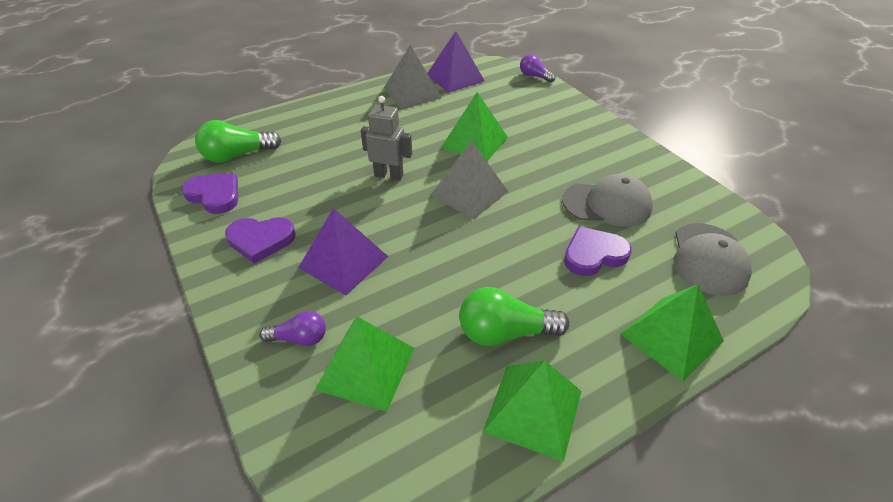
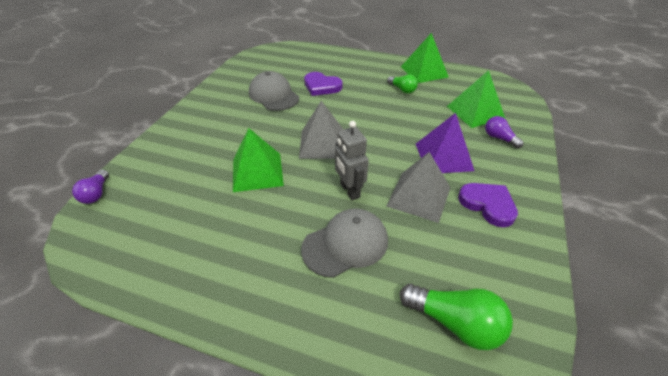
camera: 130 degrees left, 0 degrees up
purple heart [182,173,238,214] -> none
grey pyramid [384,45,442,108] -> grey pyramid moved to [386,152,450,223]
purple pyramid [427,31,485,93] -> none
green light bulb [459,287,569,346] -> green light bulb [387,74,418,93], size x0.60
green pyramid [621,284,724,382] -> none
grey cap [674,223,752,296] -> grey cap moved to [301,208,388,278]

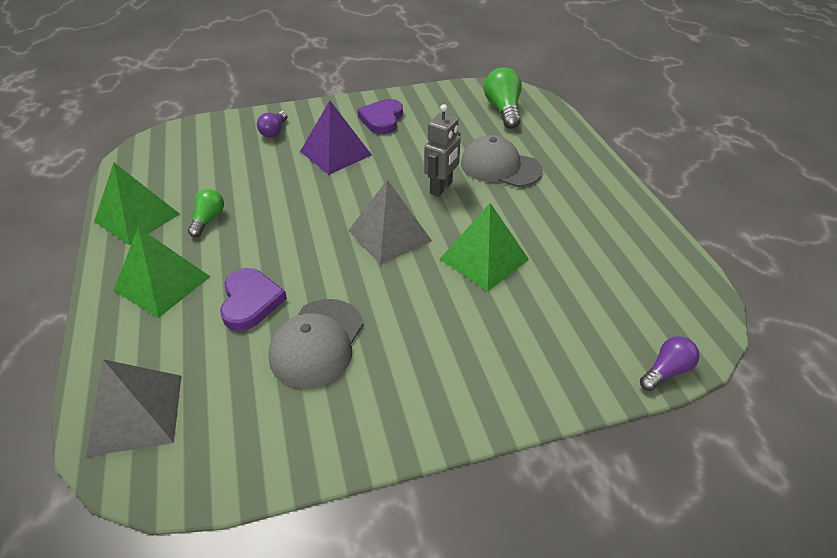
camera: 125 degrees left, 0 degrees up
grey pyramid [386,152,450,223] -> grey pyramid moved to [86,359,181,457]
green pyramid [447,70,505,128] -> green pyramid moved to [114,227,210,318]

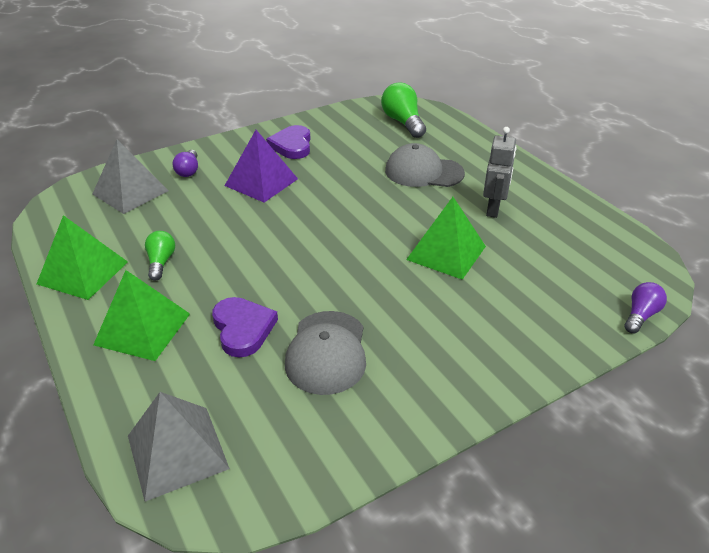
camera: 15 degrees left, 5 degrees down
grey pyramid [348,180,432,265] -> grey pyramid moved to [93,139,168,214]
grey robot [424,104,461,196] -> grey robot moved to [483,127,517,218]

